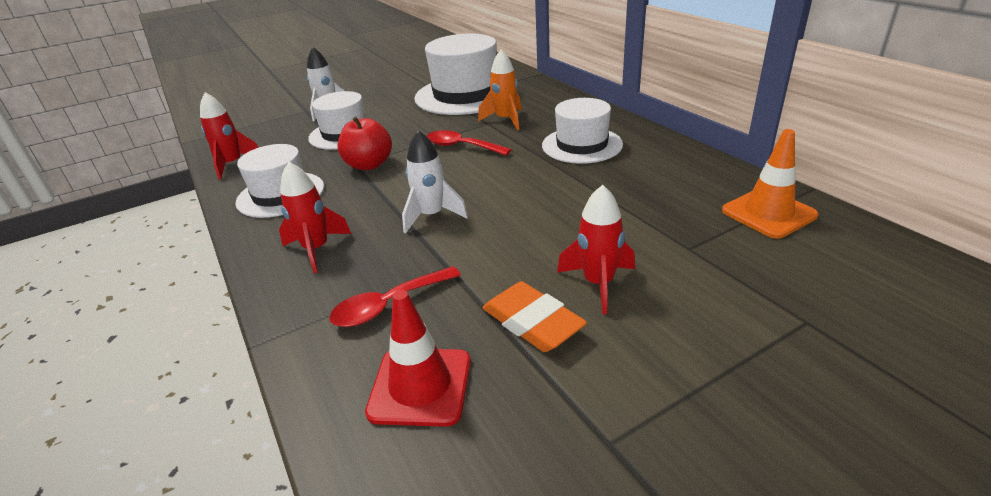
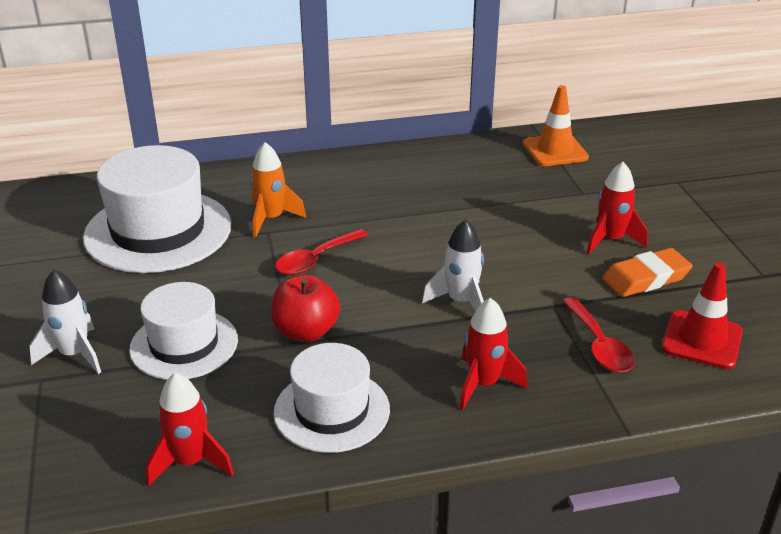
camera: 75 degrees left, 0 degrees up
white hat [542,98,623,164] -> none

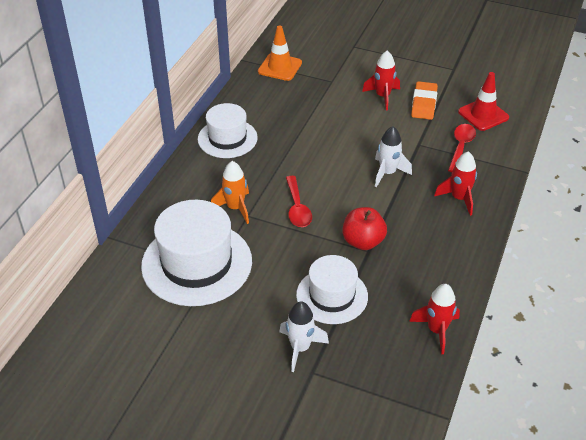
camera: 55 degrees left, 10 degrees up
white hat [274,343,390,453] -> white hat moved to [198,103,258,158]
red spoon [562,297,635,372] -> red spoon turned 90 degrees counterclockwise [448,124,476,172]

